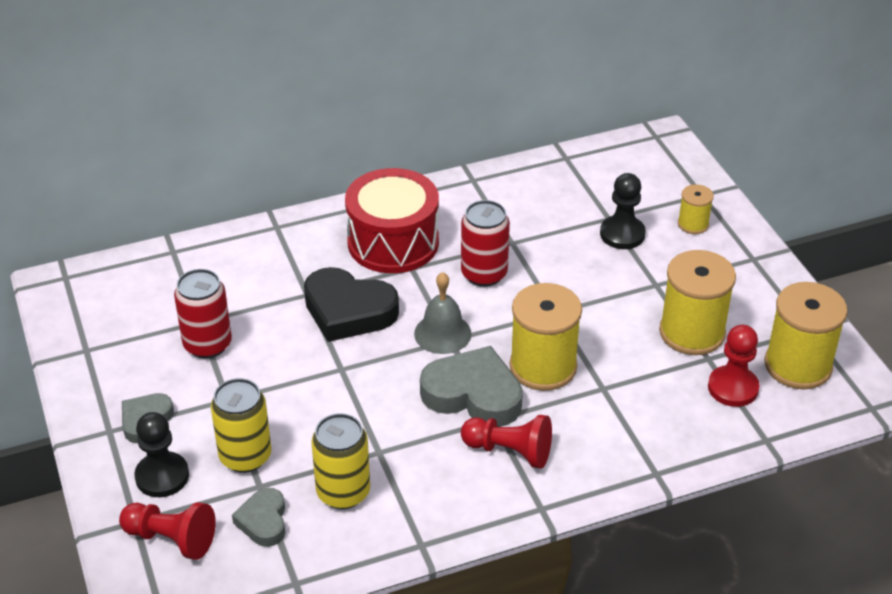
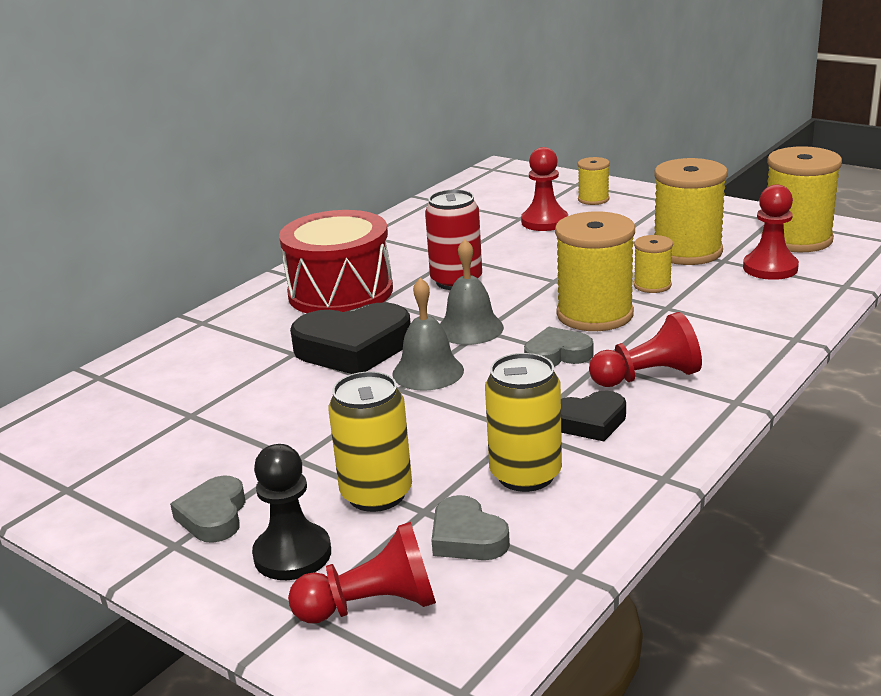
camera: 30 degrees left, 15 degrees down
red can [174,269,232,358] -> none
grey heart [420,346,523,427] -> grey heart [524,326,593,367], size x0.56
black pawn [600,173,646,249] -> red pawn [521,147,568,231]
none -> grey bell [392,277,464,391]
none -> black heart [561,391,626,441]
none -> yellow spool [634,235,673,293]

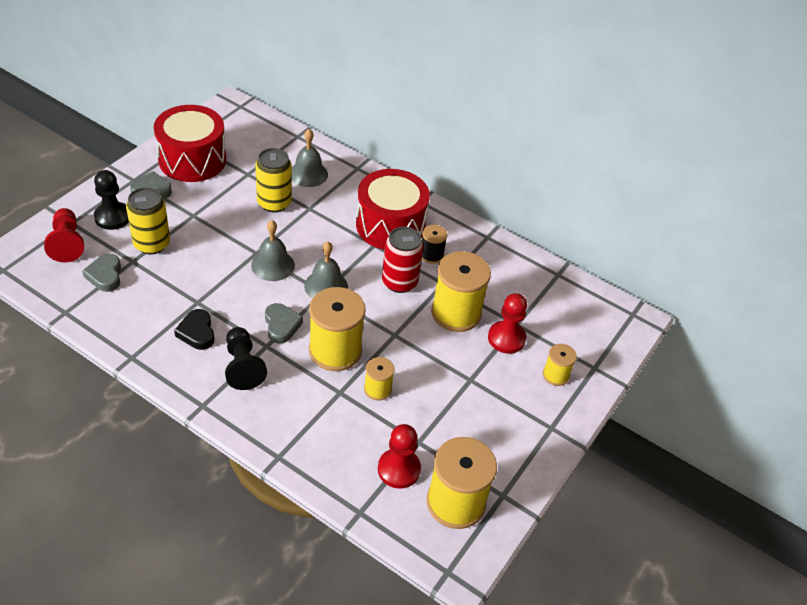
camera: 80 degrees right, 20 degrees up
black heart [290,302,411,374] -> none
grey heart [432,495,510,560] -> grey heart turned 60 degrees counterclockwise [82,254,121,292]
yellow can [485,353,562,492] -> yellow can moved to [255,148,292,213]
red pawn [589,312,702,387] -> black pawn [225,327,267,390]
yellow spool [654,158,728,265] -> yellow spool moved to [431,251,491,332]
none -> red drum [154,105,226,182]
none -> grey bell [292,129,328,187]
none -> black spool [422,225,447,264]

